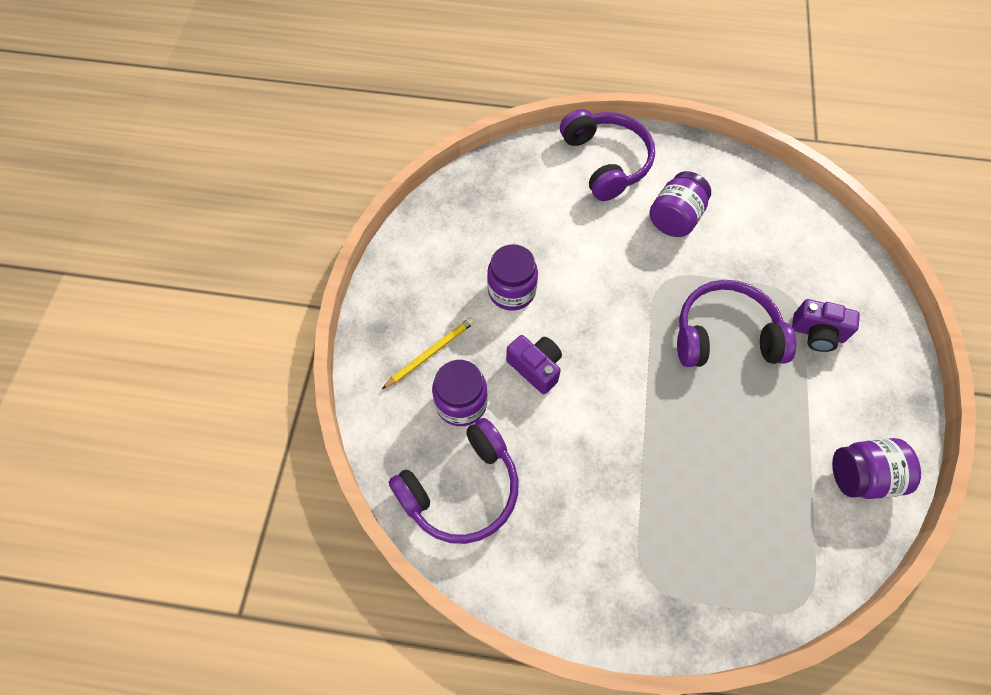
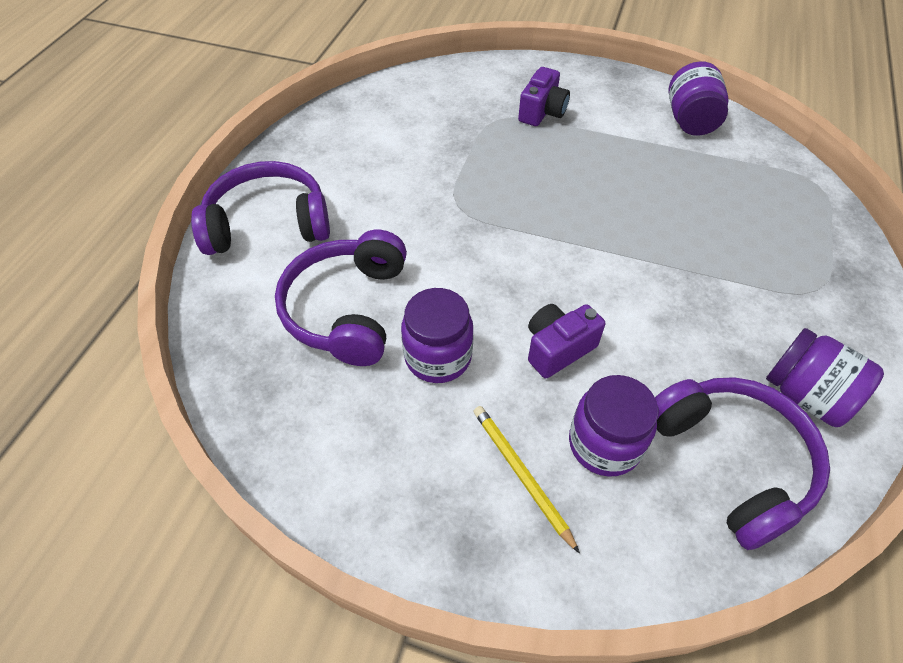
camera: 80 degrees left, 10 degrees down
purple jar [649,171,711,237] -> purple jar moved to [766,328,884,427]
purple headphones [677,280,796,367] -> purple headphones moved to [275,230,407,366]

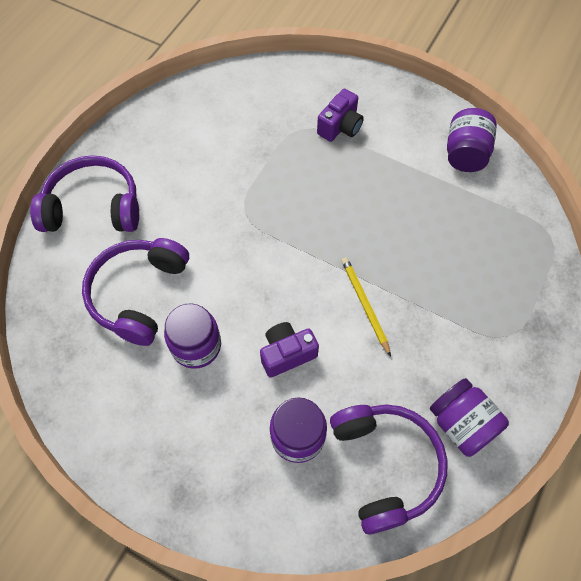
camera: 10 degrees right, 10 degrees up
yellow pencil [473,406,580,553] -> yellow pencil moved to [341,257,391,356]

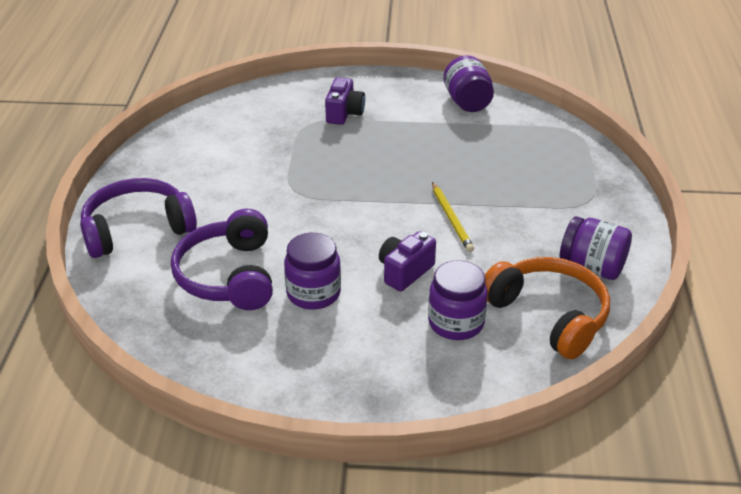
camera: 25 degrees left, 25 degrees down
purple headphones [330,404,448,534] -> orange headphones [485,257,610,359]
yellow pencil [341,257,391,356] -> yellow pencil turned 150 degrees counterclockwise [432,182,474,252]

